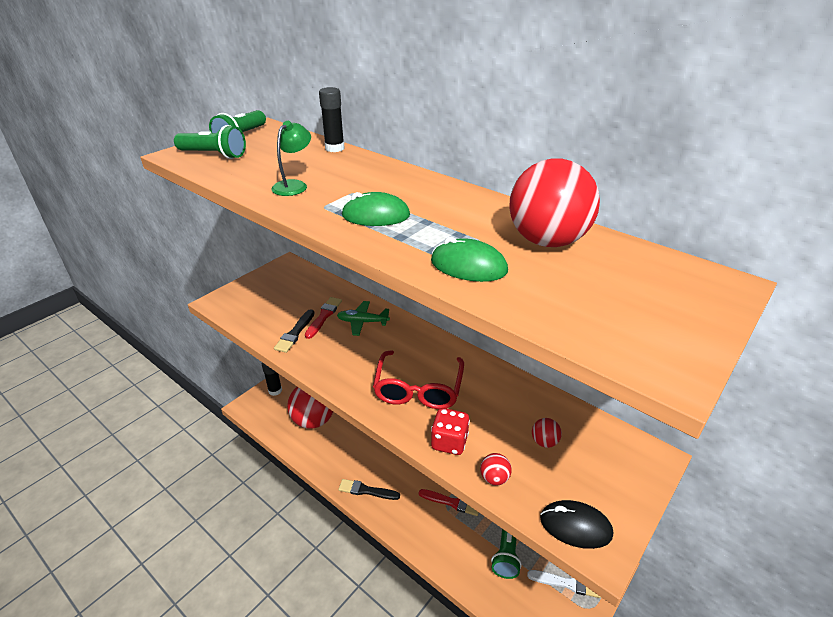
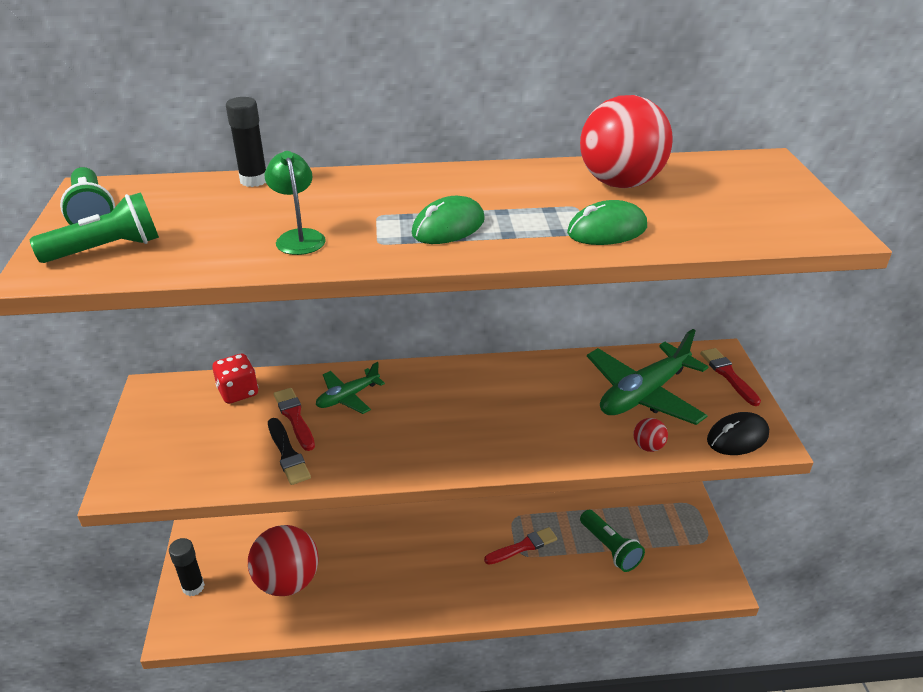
camera: 45 degrees left, 0 degrees up
black brush [338,479,400,500] -> none
red glasses [373,350,464,409] -> none
red dice [431,408,470,455] -> red dice moved to [212,354,258,404]
white brush [527,570,601,598] -> none
red ball [532,418,562,448] -> green plane [587,329,708,425]
none -> red brush [700,348,761,406]

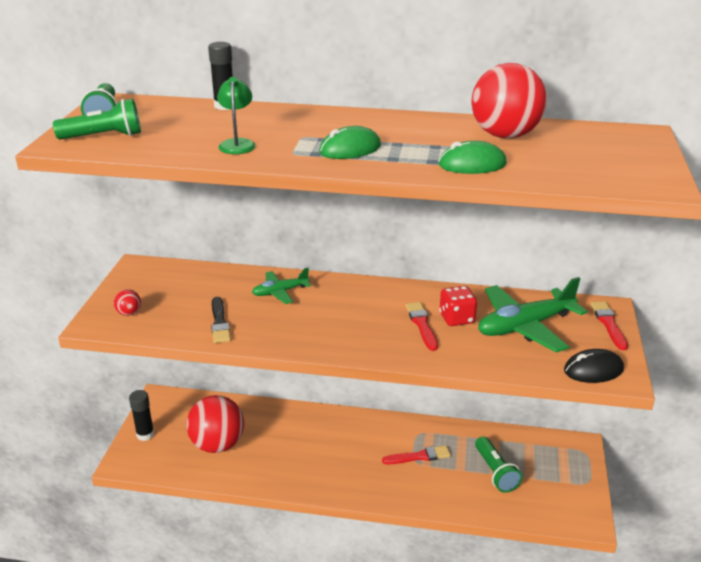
camera: 15 degrees right, 5 degrees down
red dice [212,354,258,404] -> red dice moved to [439,286,477,326]
red brush [274,388,315,451] -> red brush moved to [406,302,438,351]
red ball [633,418,668,452] -> red ball moved to [114,289,141,316]

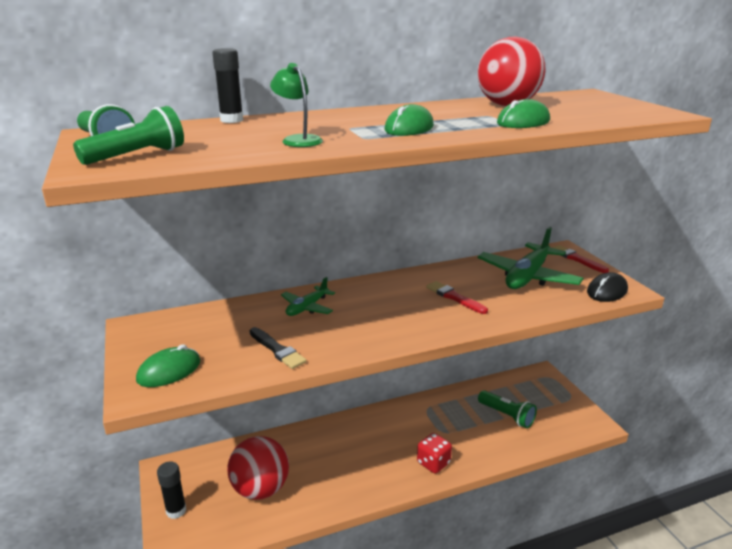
camera: 30 degrees left, 5 degrees down
red ball [114,289,141,316] -> green mouse [136,344,200,387]
red brush [382,446,451,464] -> none
red dice [439,286,477,326] -> red dice moved to [417,433,452,474]

